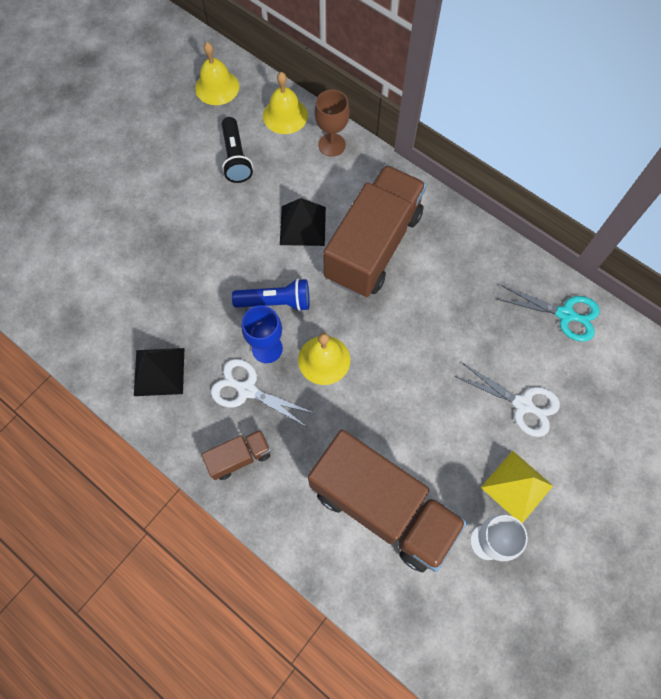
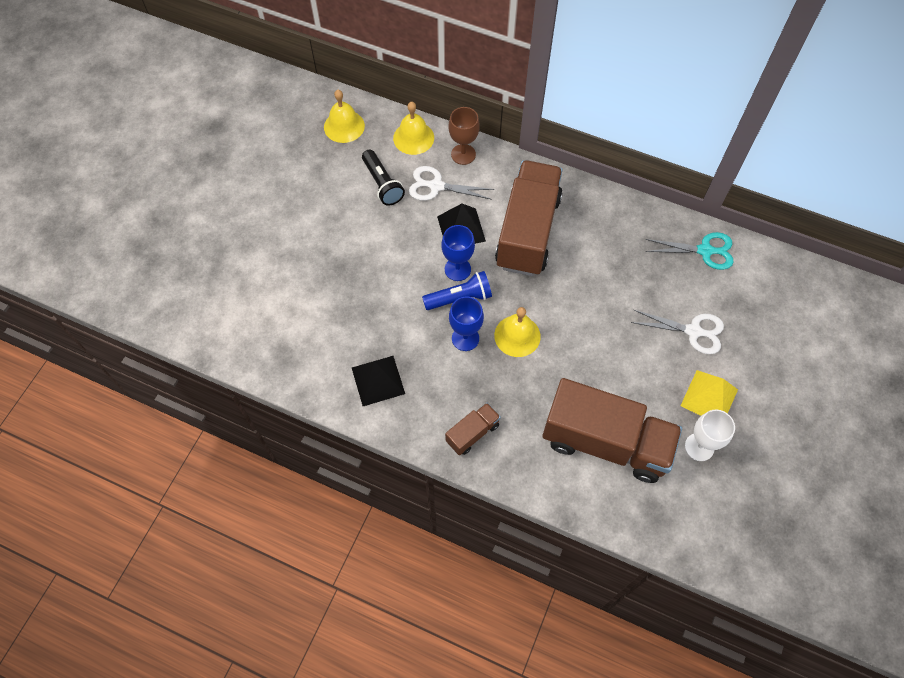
camera: 15 degrees left, 5 degrees down
white scissors [211,359,314,427] -> white scissors moved to [409,166,494,201]
none -> blue goblet [441,225,475,281]

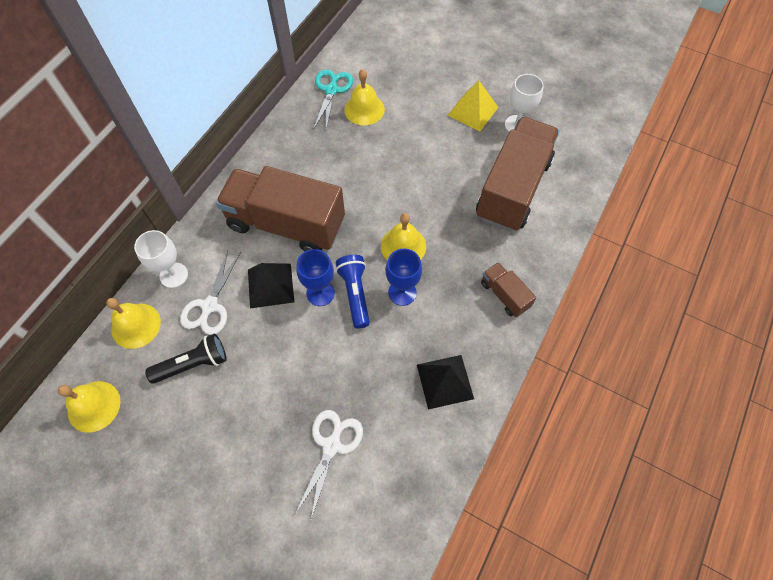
camera: 85 degrees left, 0 degrees up
brown goblet [448,107,480,165] -> white goblet [134,230,188,288]
white scissors [631,310,724,354] -> white scissors moved to [295,410,363,520]
none -> yellow bell [344,69,385,125]

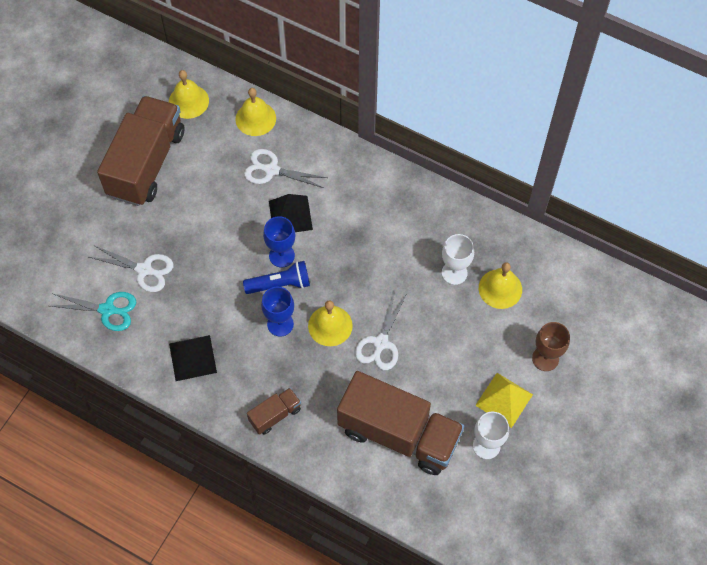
camera: 90 degrees right, 0 degrees up
white goblet [134,230,188,288] -> white goblet moved to [442,234,474,285]
black flashlight [145,334,226,384] -> none
brown truck [216,166,345,251] -> brown truck moved to [97,96,184,206]
turquoise scissors [313,69,353,130] -> turquoise scissors moved to [51,292,136,331]
none -> white scissors [355,292,407,370]
none -> brown goblet [532,322,570,371]

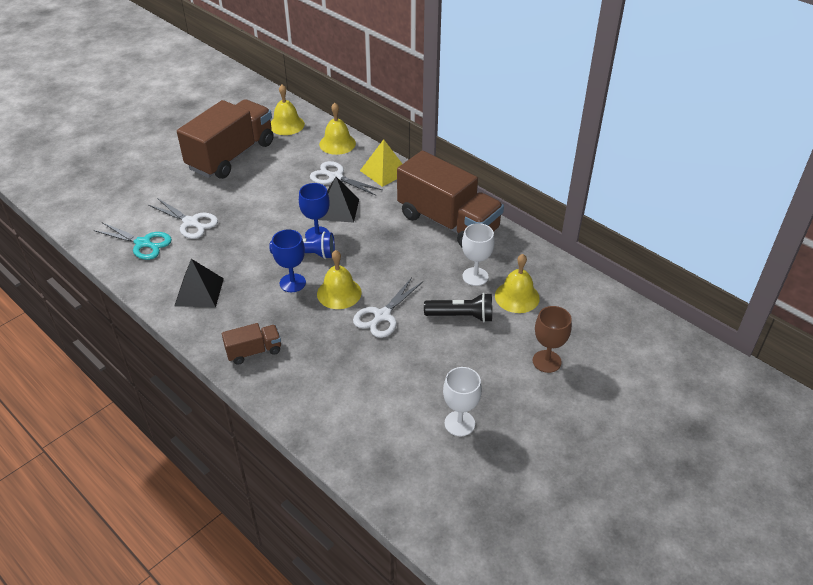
camera: 15 degrees right, 20 degrees down
brown truck [337,371,464,475] -> brown truck moved to [397,151,504,247]
yellow pyramid [475,373,533,428] -> yellow pyramid moved to [360,139,402,187]
none -> black flashlight [424,293,492,322]

